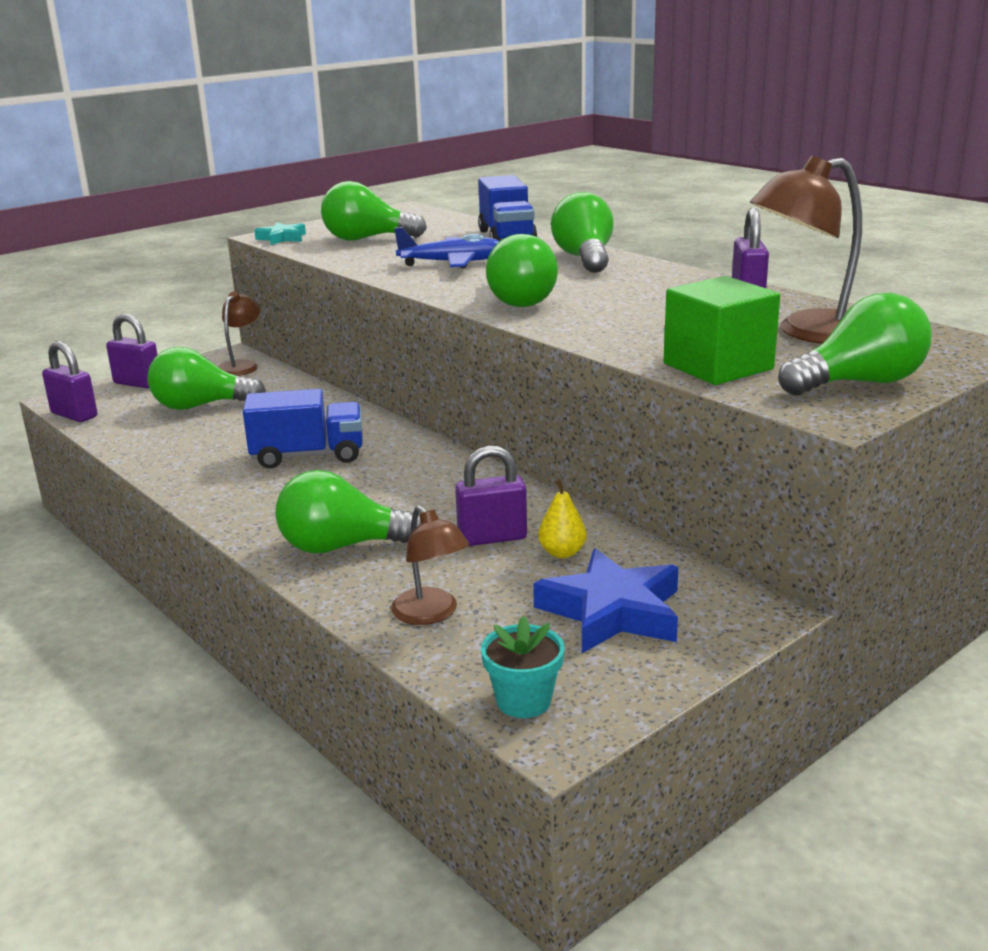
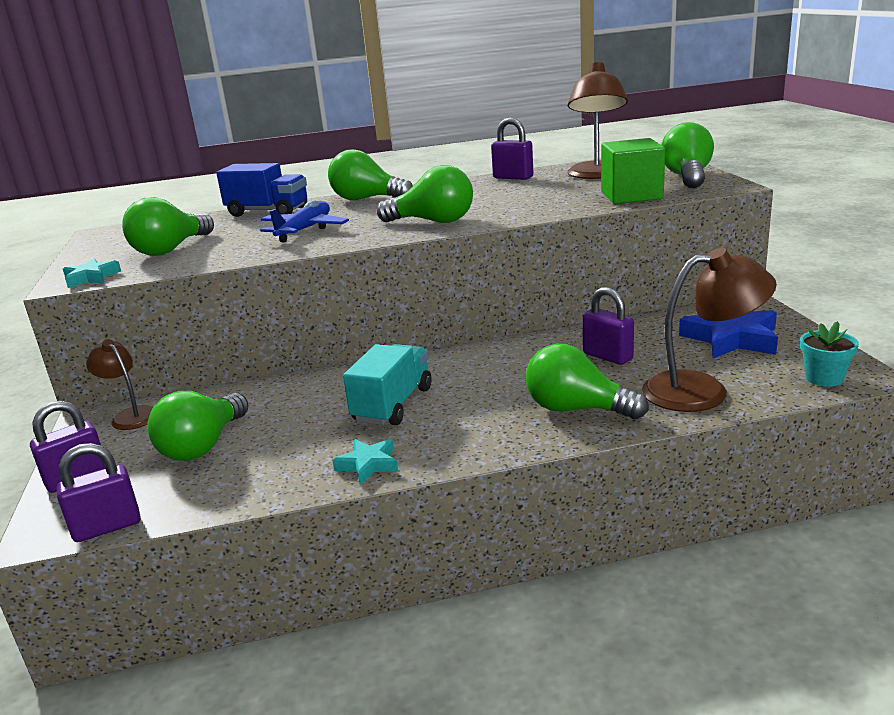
camera: 60 degrees left, 0 degrees up
blue truck [243,389,363,469] -> turquoise truck [343,344,431,425]
green light bulb [275,470,421,554] -> green light bulb turned 90 degrees clockwise [526,344,649,419]
brown lamp [391,505,470,625] -> brown lamp [642,248,777,412], size x1.68
purple padlock [455,445,527,546] -> purple padlock turned 60 degrees counterclockwise [583,287,634,365]
yellow pear [538,478,587,558] -> none
none -> turquoise star [332,439,398,485]

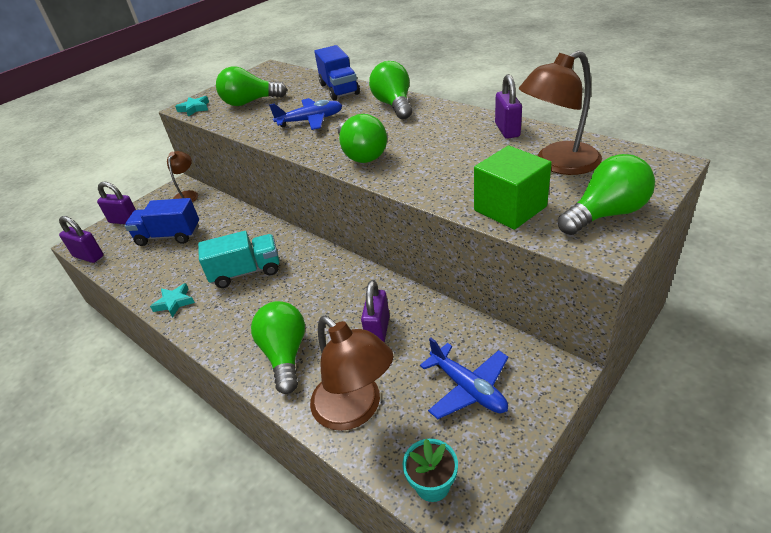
camera: 55 degrees right, 15 degrees up
green light bulb [147,391,248,461] -> blue truck [125,198,199,246]
blue star [679,310,778,358] -> blue plane [420,338,508,419]

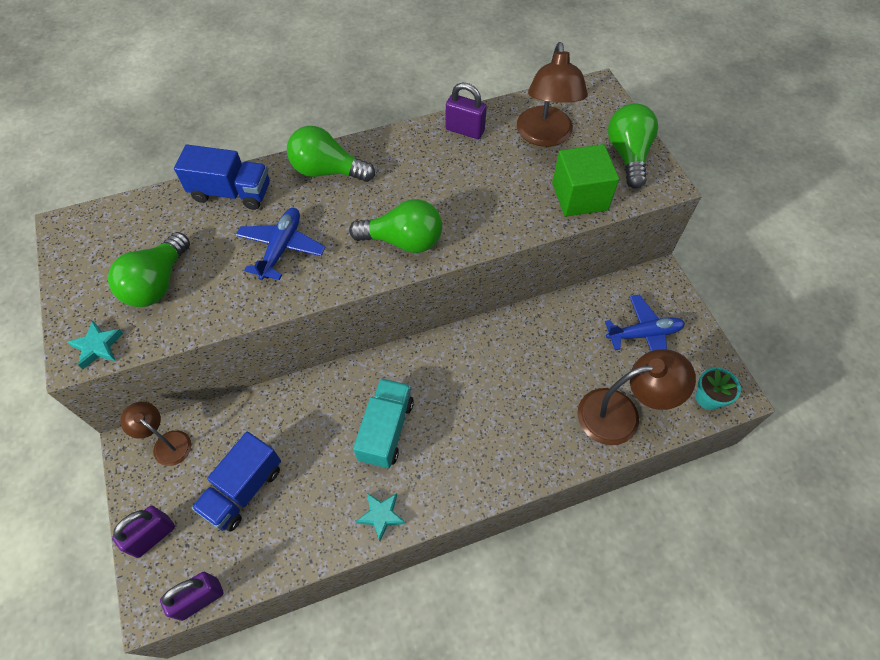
camera: 65 degrees left, 20 degrees up
green light bulb [251,301,305,394] -> none
purple padlock [361,280,390,343] -> none

